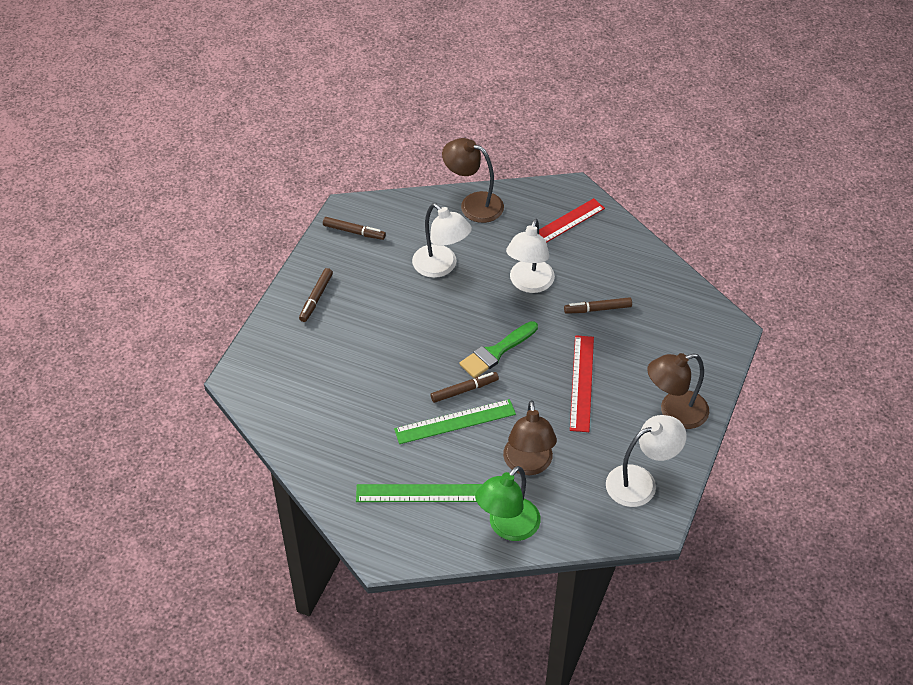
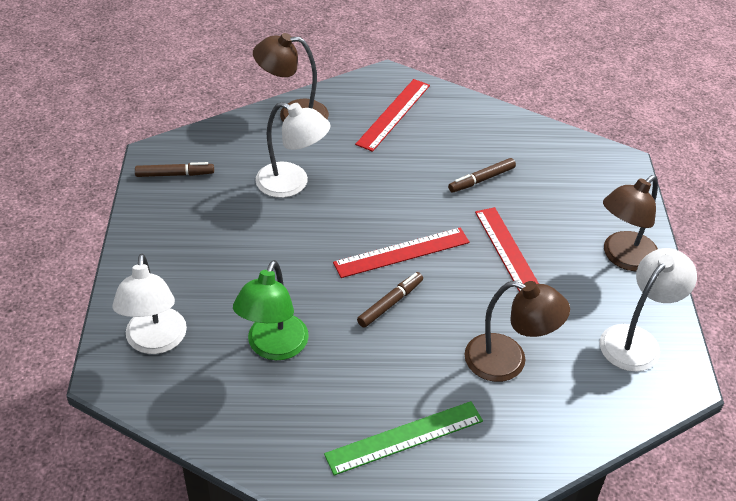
camera: 25 degrees left, 5 degrees down
brown marker [299,268,333,322] -> none
green ruler [394,399,516,444] -> none
green brush [459,321,538,378] -> red ruler [333,228,470,278]
green lamp [475,466,541,541] -> green lamp moved to [233,260,309,360]
brown lamp [503,400,557,475] -> brown lamp turned 45 degrees counterclockwise [464,281,570,382]
white lamp [506,219,555,293] -> white lamp moved to [113,254,187,354]

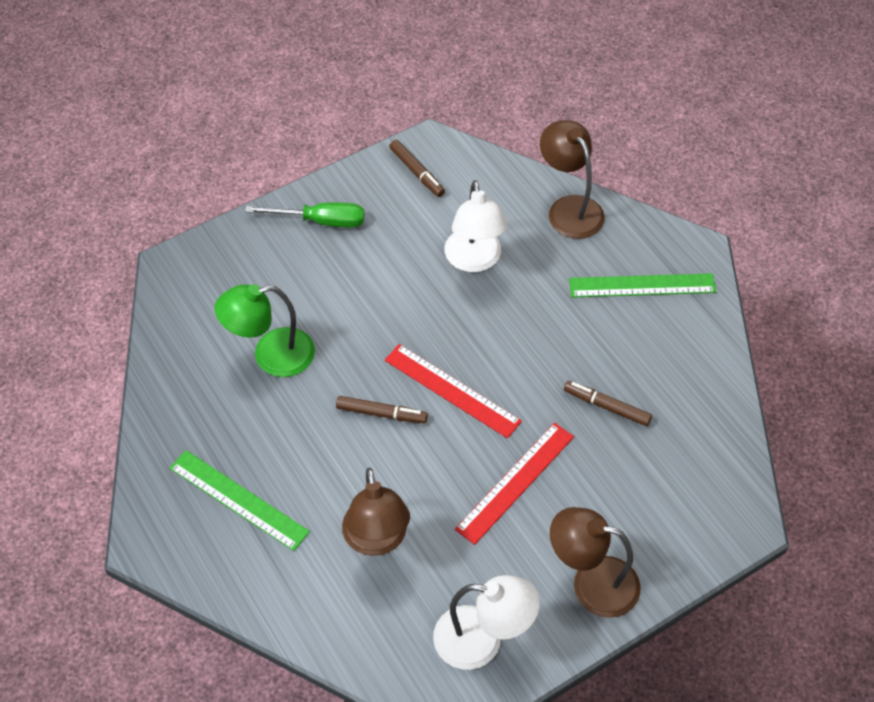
camera: 60 degrees right, 10 degrees up
white lamp [113,254,187,354] -> none
red ruler [355,79,430,152] -> green ruler [569,273,716,297]
none -> green screwdriver [245,202,364,228]

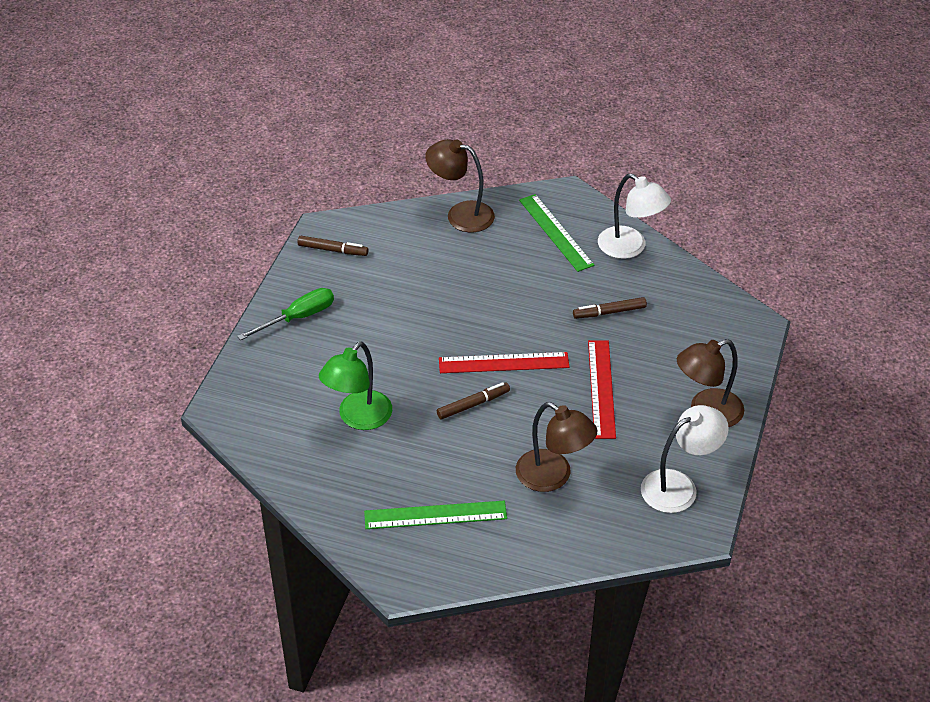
camera: 40 degrees left, 10 degrees down
white lamp [444,180,508,272] -> white lamp moved to [598,174,671,259]
green ruler [569,273,716,297] -> green ruler turned 75 degrees counterclockwise [519,194,594,272]

